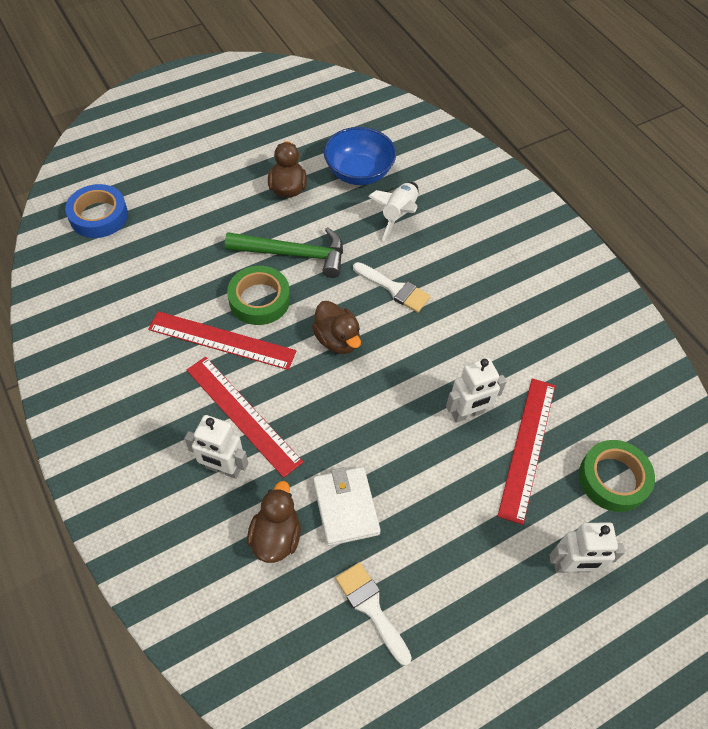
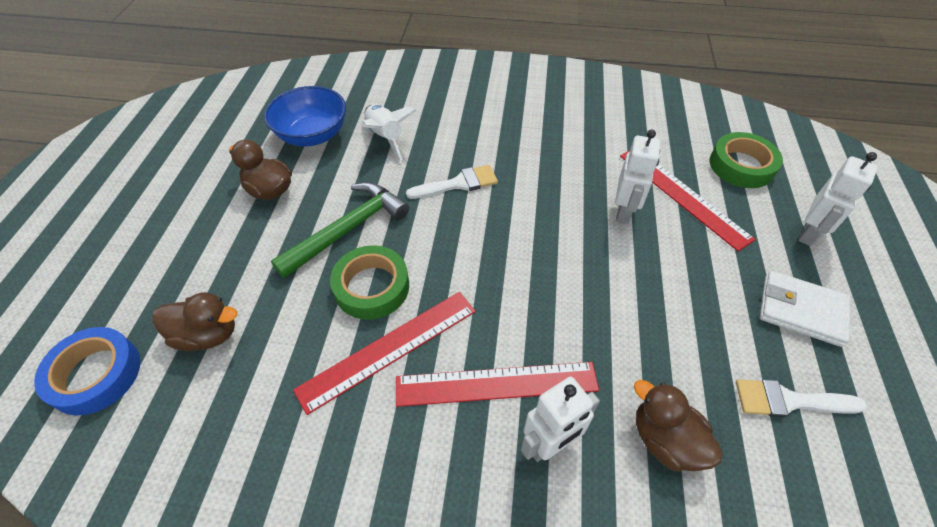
camera: 50 degrees left, 5 degrees down
brown duck [312,301,361,354] -> brown duck moved to [152,292,237,351]
white wallet [313,467,381,546] -> white wallet moved to [760,271,851,347]

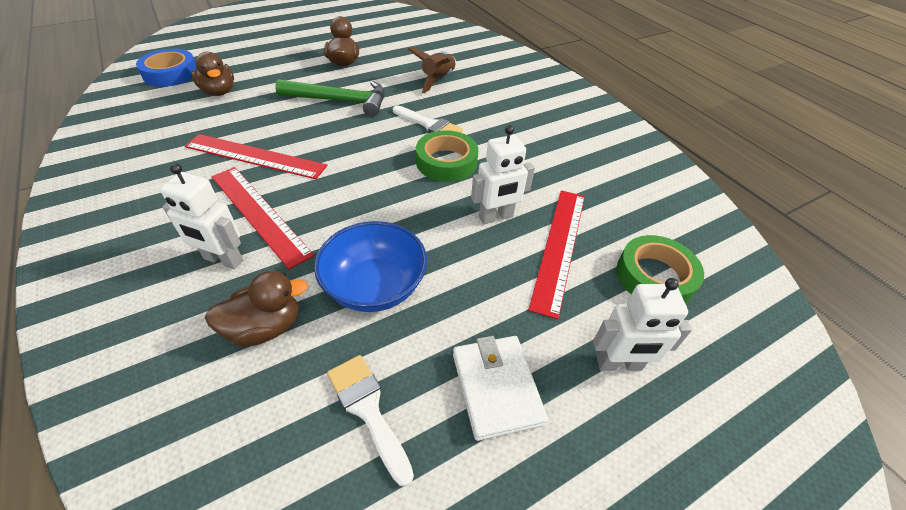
camera: 50 degrees right, 5 degrees down
blue bowl [264,86,346,146] -> blue bowl moved to [314,221,427,312]
green tape [330,245,409,320] -> green tape moved to [416,130,478,182]
white rocket [363,104,416,161] -> brown rocket [408,48,456,94]
brown duck [634,380,723,471] -> brown duck turned 60 degrees clockwise [205,271,308,347]

